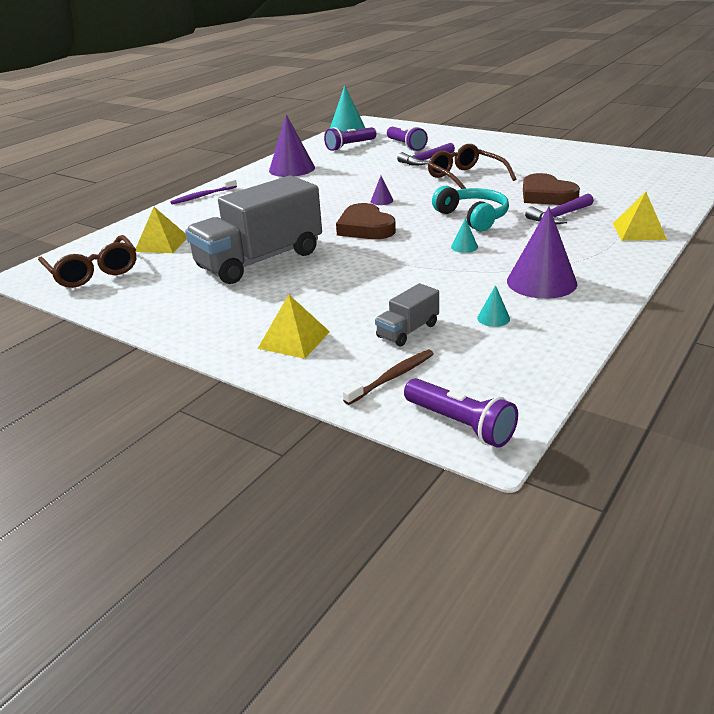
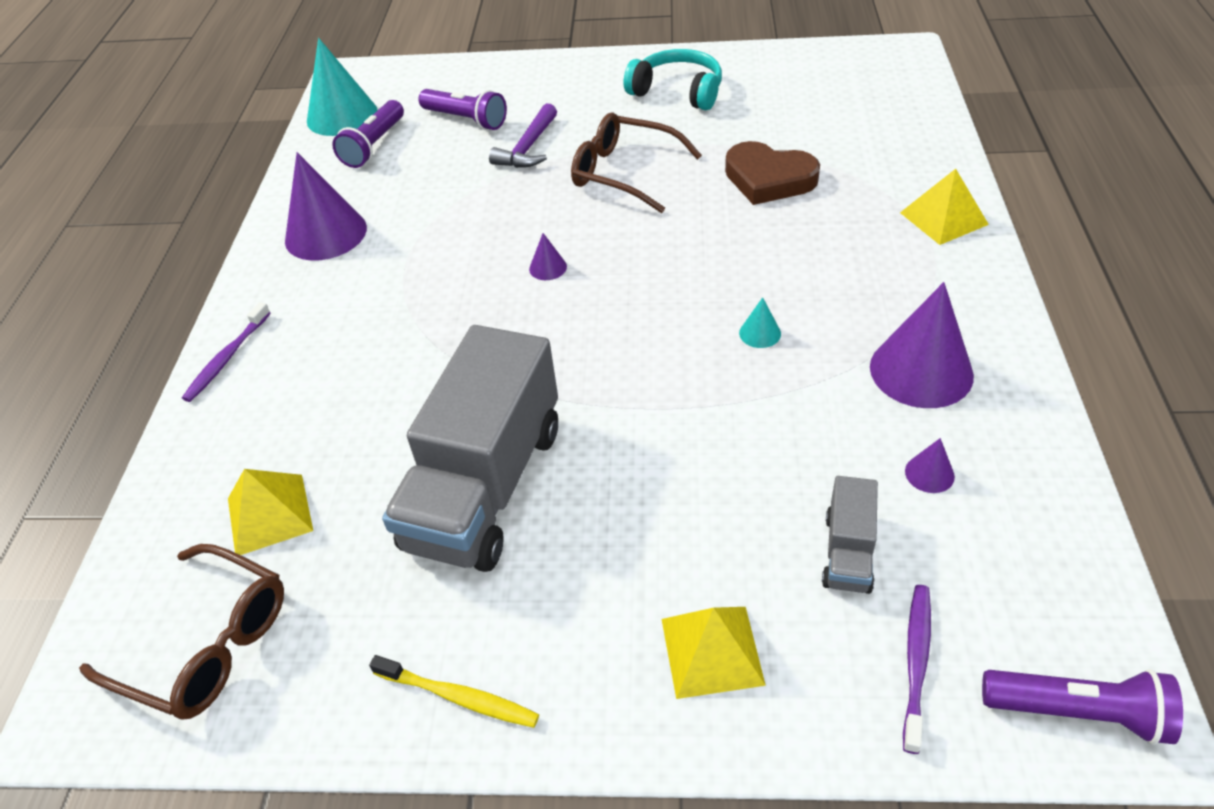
camera: 30 degrees left, 15 degrees up
brown heart [336,203,396,239] -> none
brown toothbrush [343,350,434,405] -> purple toothbrush [903,585,931,754]
turquoise headphones [432,186,509,231] -> turquoise headphones moved to [624,49,722,110]
turquoise cone [477,285,510,327] -> purple cone [905,438,955,493]
purple hammer [525,194,594,225] -> none
none -> yellow toothbrush [369,655,539,728]

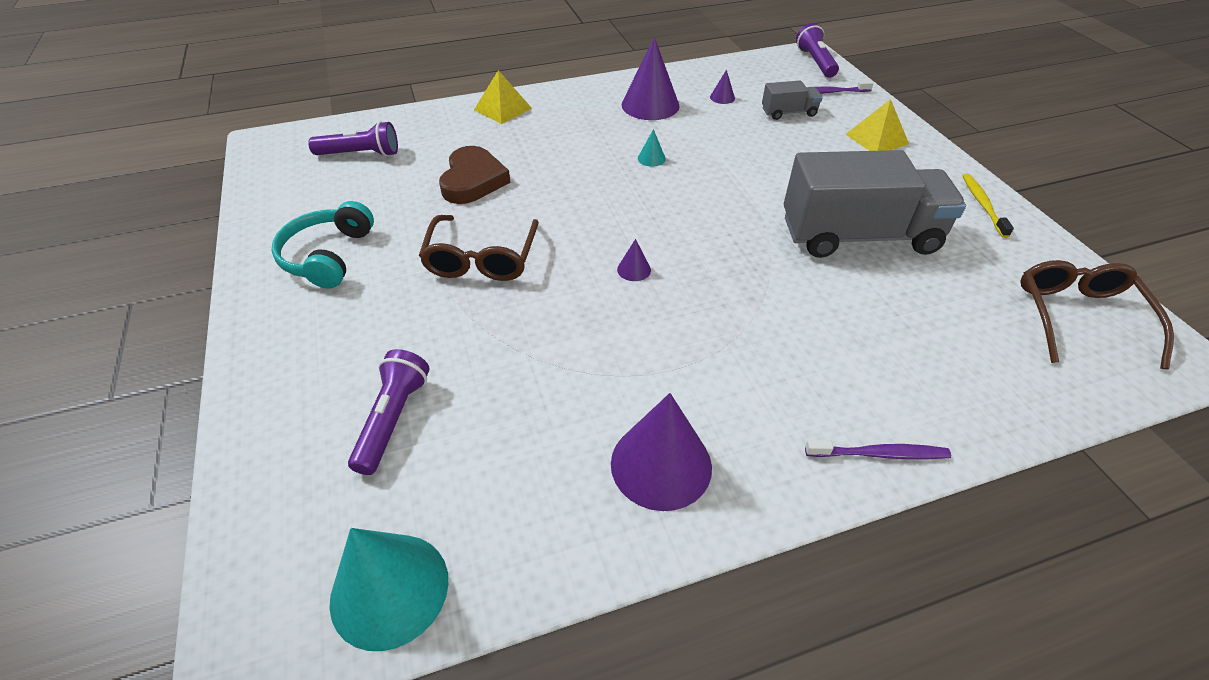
camera: 115 degrees left, 0 degrees up
yellow pyramid [228,469,313,555] -> none
purple flashlight [332,100,404,168] -> purple flashlight moved to [308,121,398,157]
purple hammer [489,103,557,168] -> none

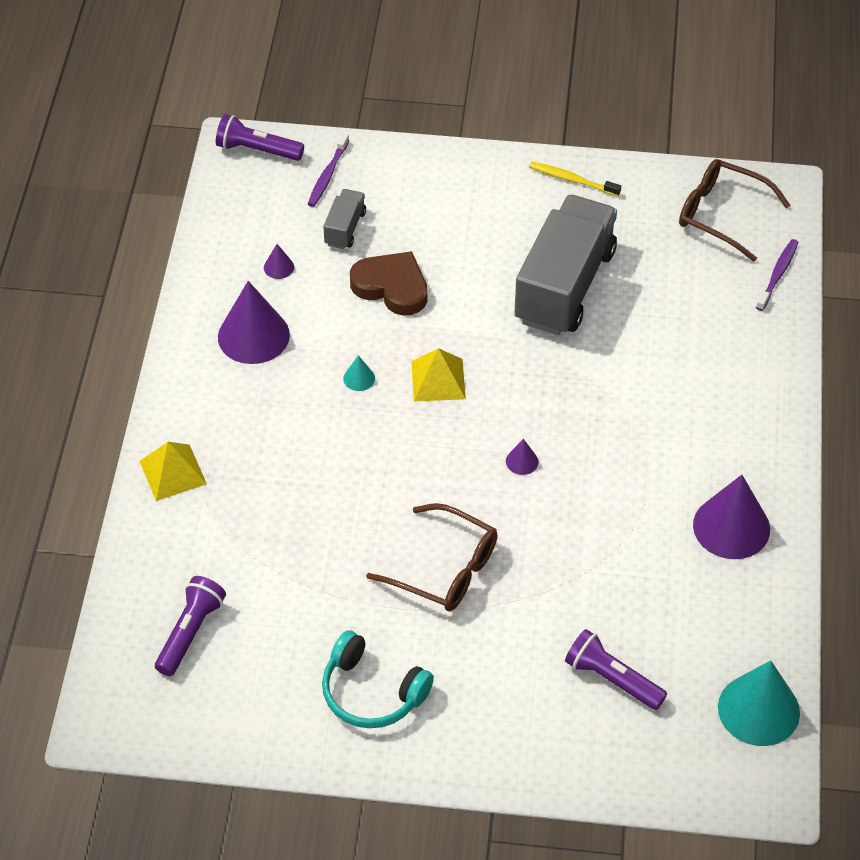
camera: 65 degrees left, 5 degrees up
brown heart [439,146,511,204] -> brown heart moved to [350,251,428,316]
purple toothbrush [805,440,951,459] -> purple toothbrush moved to [756,239,799,311]
yellow pyramid [845,99,909,151] -> yellow pyramid moved to [411,348,466,401]

